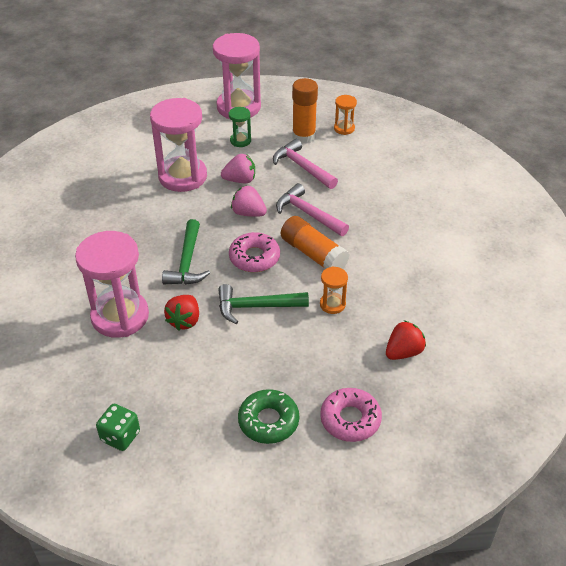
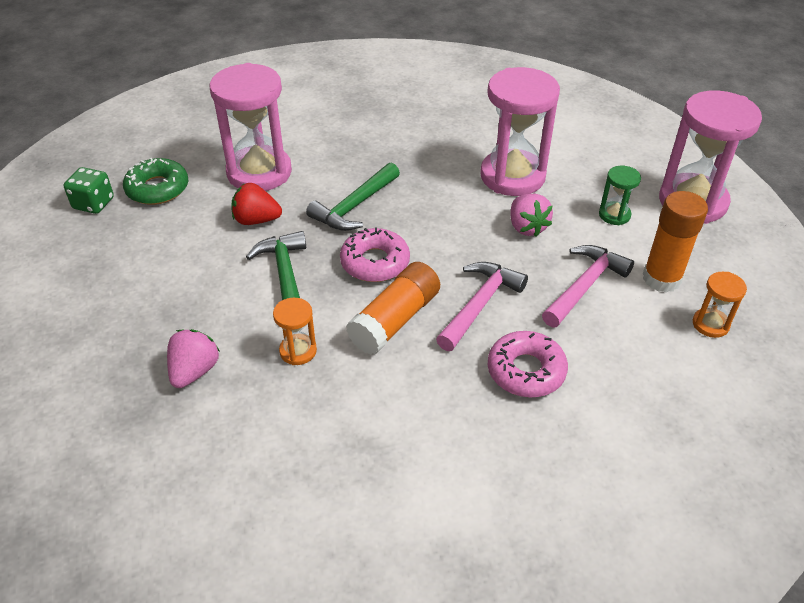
camera: 80 degrees right, 0 degrees up
green hammer [162,219,210,285] -> green hammer turned 45 degrees counterclockwise [306,163,400,231]
pink strawberry [231,185,267,217] -> pink strawberry moved to [167,329,220,388]
green donut [238,389,299,444] -> green donut moved to [123,158,188,205]
pink donut [320,388,382,442] -> pink donut moved to [488,331,568,397]
red strawberry [386,320,426,360] -> none

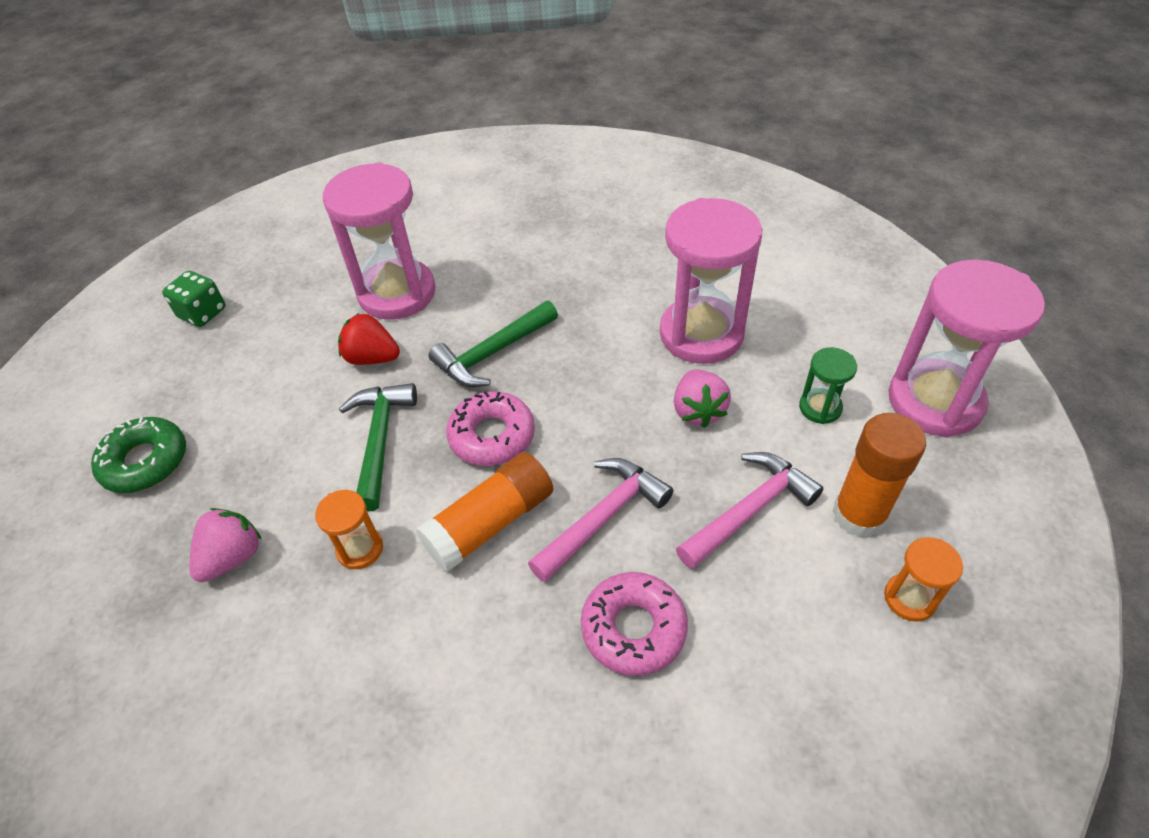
camera: 15 degrees right, 5 degrees up
green donut [123,158,188,205] -> green donut moved to [91,417,186,493]

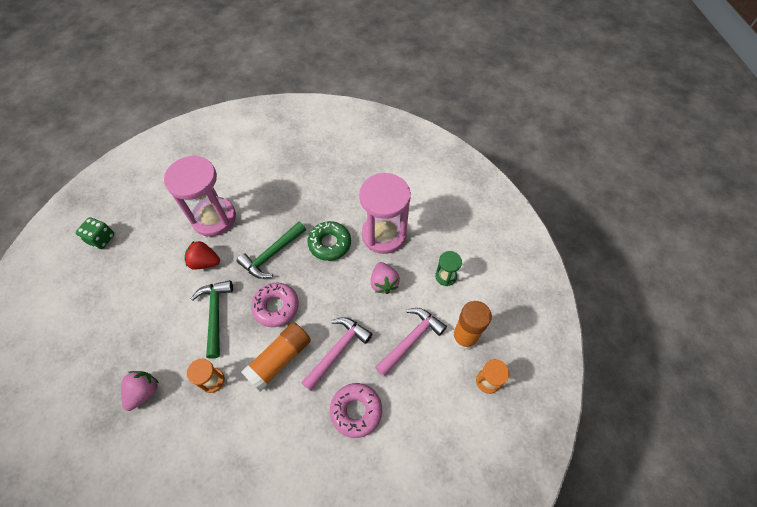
camera: 10 degrees left, 10 degrees up
green donut [91,417,186,493] -> green donut moved to [307,221,351,261]
pink hourglass [889,260,1045,438] -> none

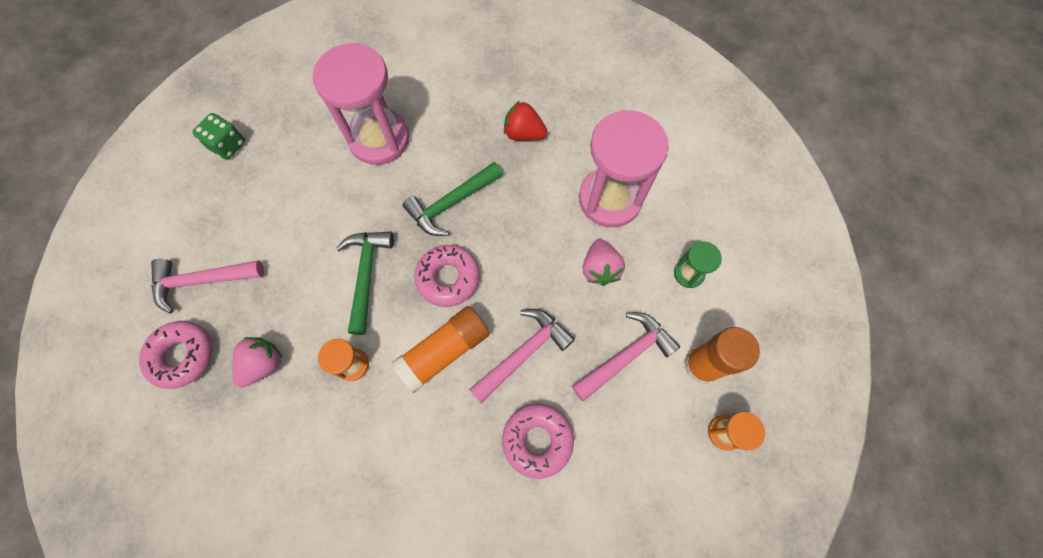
camera: 10 degrees right, 10 degrees up
red strawberry [184,241,220,270] -> red strawberry moved to [504,101,547,141]
green donut [307,221,351,261] -> none
none -> pink donut [139,321,212,389]
none -> pink hammer [151,259,264,313]

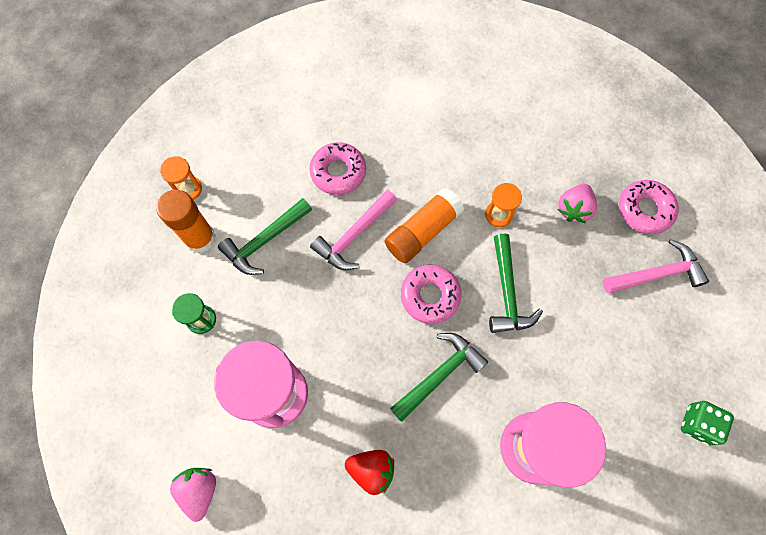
camera: 175 degrees right, 0 degrees up
pink hammer [572,312,680,401] -> green hammer [218,198,312,275]
pink strawberry [583,239,625,286] -> pink strawberry moved to [170,468,216,522]

